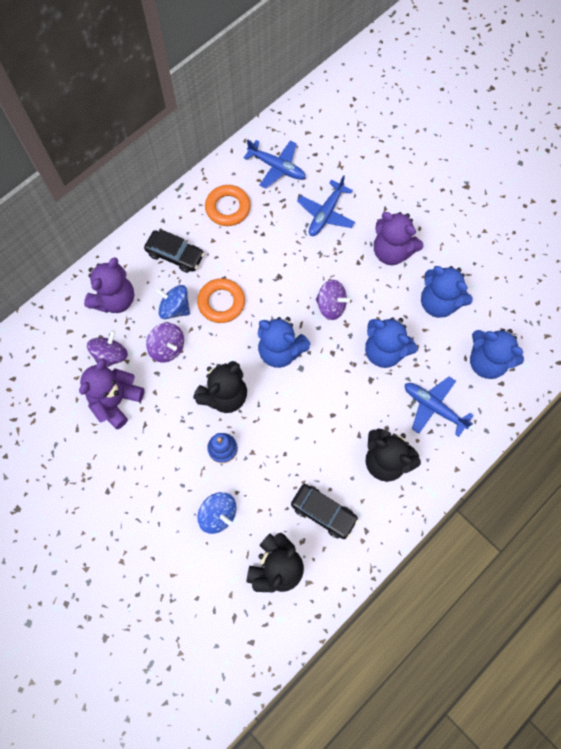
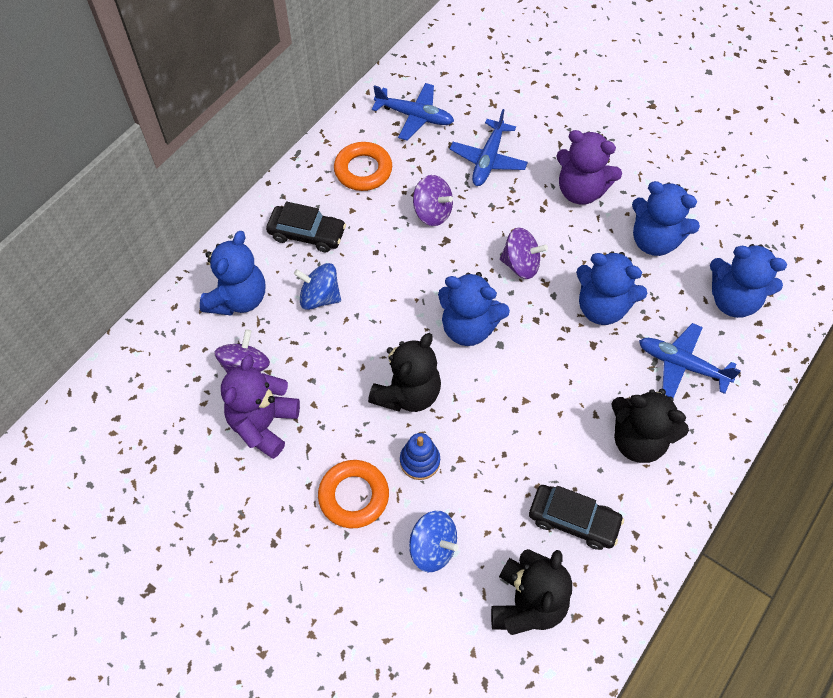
camera: 10 degrees left, 10 degrees down
purple teddy bear [84,257,134,313] -> blue teddy bear [200,231,265,316]
purple spinning top [146,323,184,362] -> purple spinning top moved to [413,175,453,226]
orange ring [197,278,245,323] -> orange ring moved to [318,460,389,528]

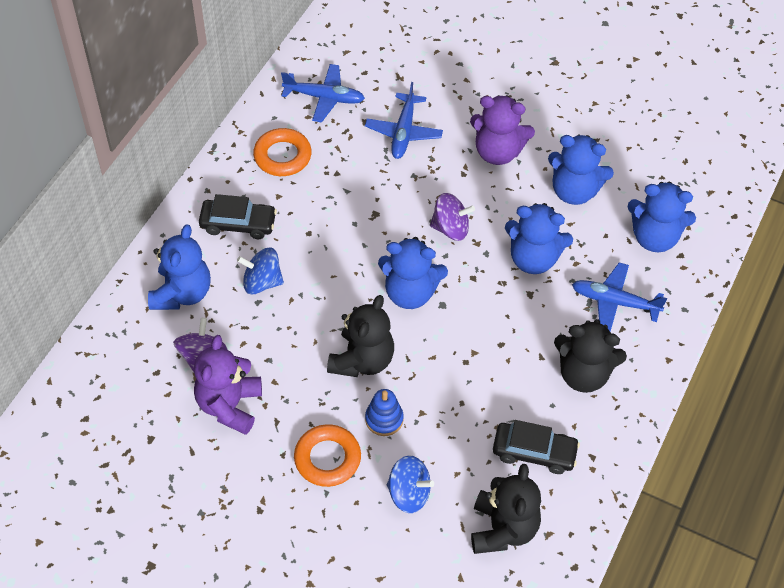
camera: 10 degrees left, 5 degrees down
purple spinning top [413,175,453,226] -> none

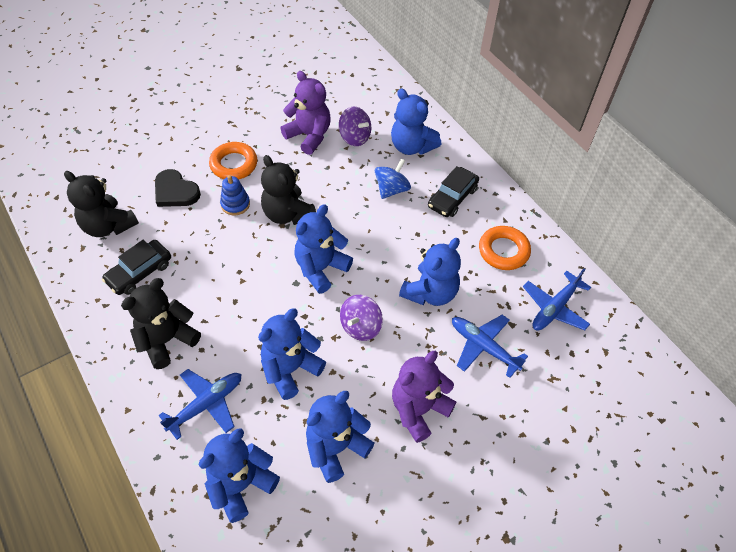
camera: 120 degrees right, 0 degrees up
blue spinning top [387,456,434,513] -> black heart [155,169,201,207]
none -> blue teddy bear [399,238,461,306]

